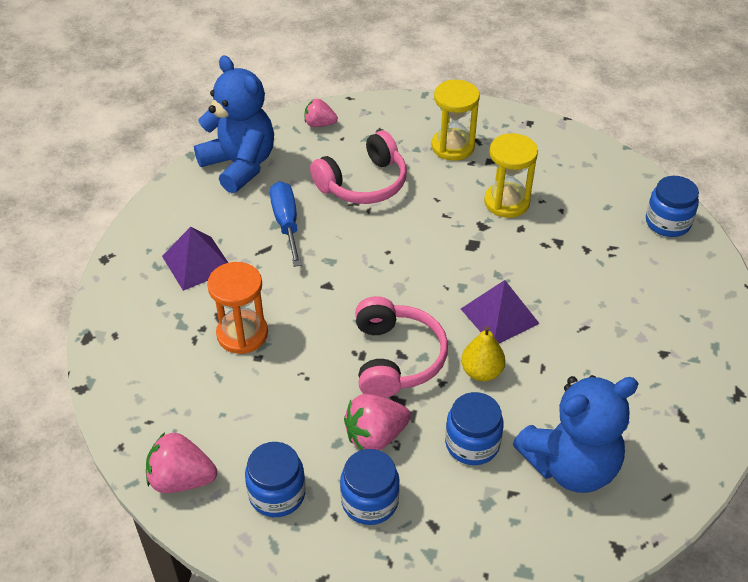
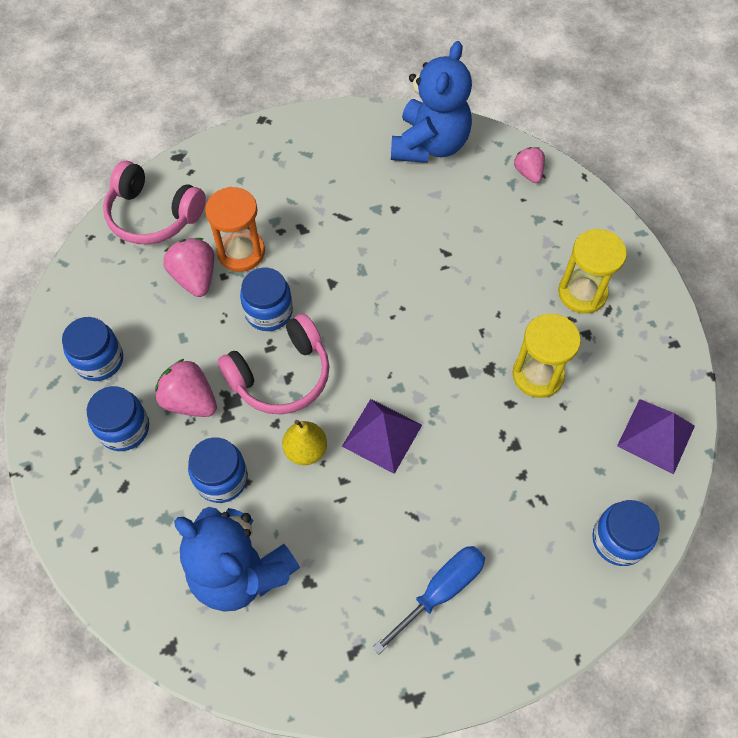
camera: 60 degrees right, 15 degrees up
pink strawberry [146,432,217,493] -> pink strawberry moved to [163,238,214,297]
purple pyramid [162,227,228,291] -> purple pyramid moved to [617,399,695,474]
blue screwdriver [270,181,302,267] -> blue screwdriver moved to [373,546,485,654]
pink headphones [310,131,407,204] -> pink headphones moved to [103,161,206,245]
none -> blue jar [240,268,293,331]

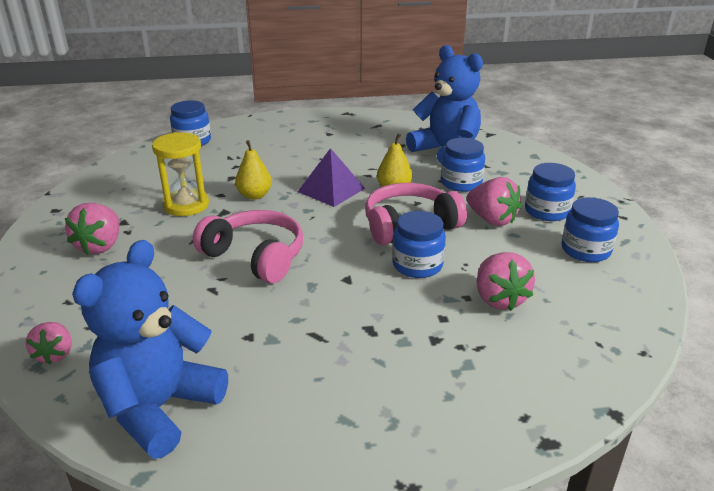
camera: 170 degrees left, 30 degrees down
pink headphones [103,161,206,245] -> pink headphones moved to [193,210,303,283]
orange hourglass [205,187,265,272] -> none
blue screwdriver [373,546,485,654] -> none
yellow hourglass [558,229,627,314] -> pink strawberry [65,203,120,255]
purple pyramid [617,399,695,474] -> none
none -> yellow pear [235,140,272,200]

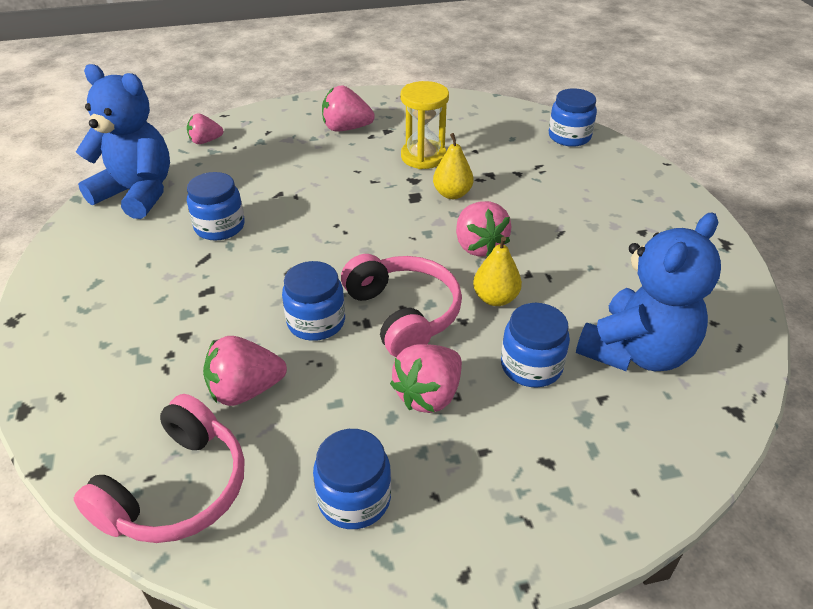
camera: 85 degrees right, 10 degrees up
pink headphones [193,210,303,283] -> pink headphones moved to [74,394,244,543]
purple pyramid [297,148,365,207] -> pink strawberry [456,201,512,257]
blue jar [525,163,576,221] -> blue jar moved to [187,172,245,241]

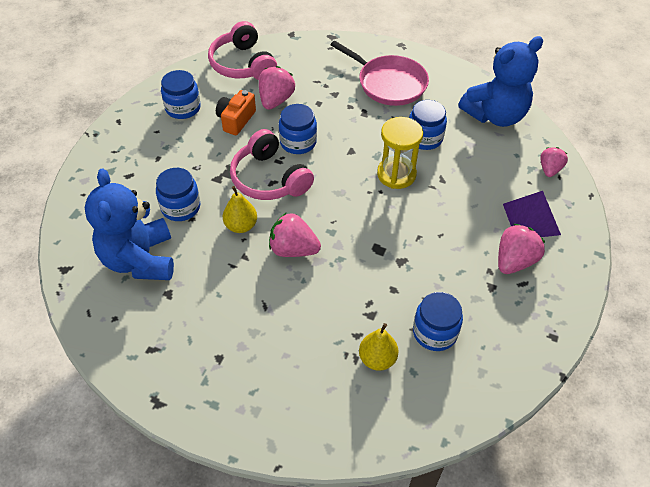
camera: 125 degrees right, 10 degrees up
pink headphones [341,254,462,357] -> pink headphones turned 45 degrees clockwise [230,129,314,200]
pink strawberry [390,344,462,413] -> none
yellow hourglass [401,81,449,169] -> yellow hourglass moved to [377,117,423,189]
yellow pear [433,133,473,199] -> yellow pear moved to [359,323,398,371]
blue jar [549,88,597,147] -> blue jar moved to [413,292,463,351]
none -> orange camera [216,90,256,135]
none -> pink pan [331,41,429,106]
none -> purple pyramid [503,191,561,237]

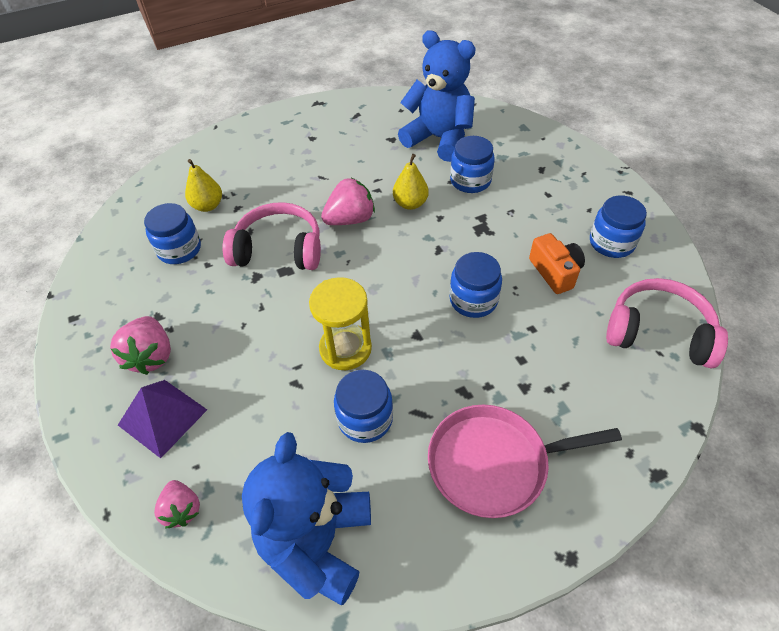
camera: 135 degrees right, 0 degrees up
pink headphones [230,129,314,200] -> pink headphones moved to [222,202,321,270]
pink strawberry [259,66,295,110] -> none

